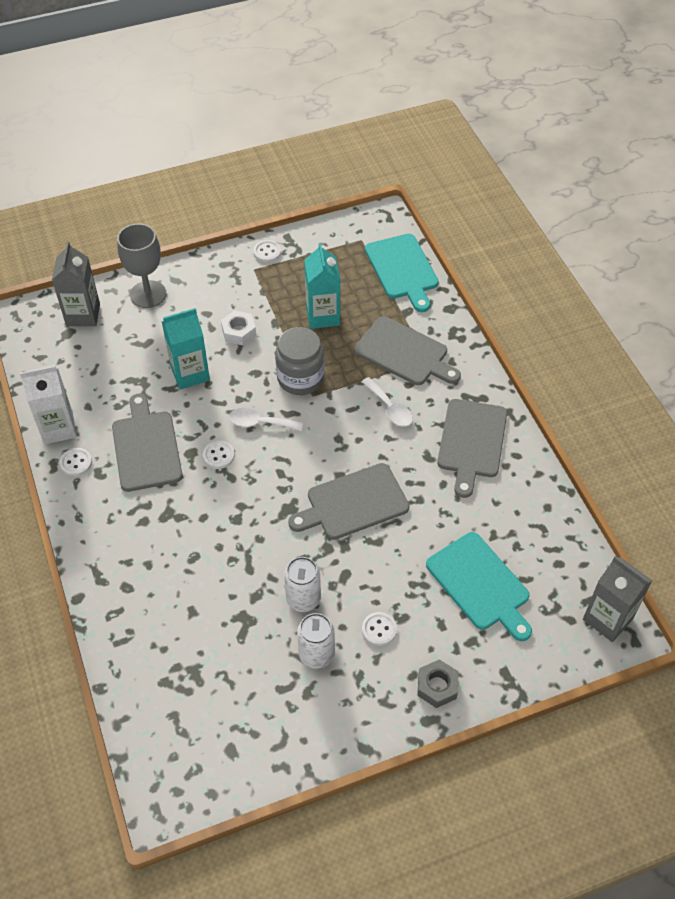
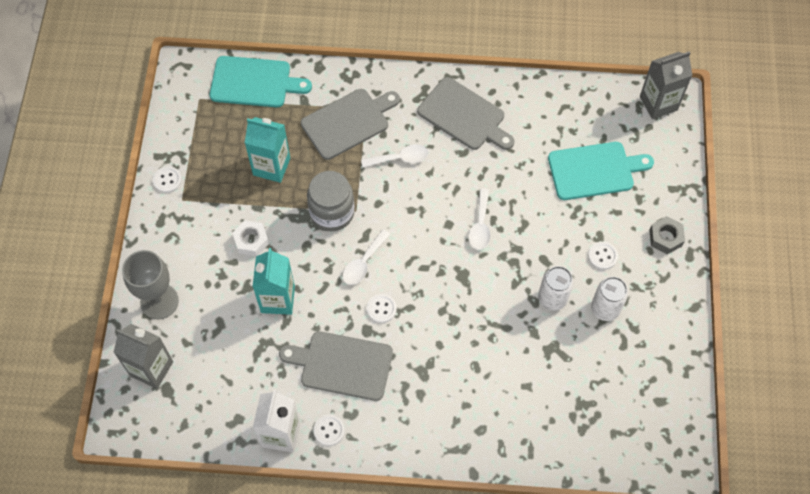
camera: 65 degrees left, 10 degrees up
grey cutting board [288,463,410,540] -> white spoon [469,189,490,250]

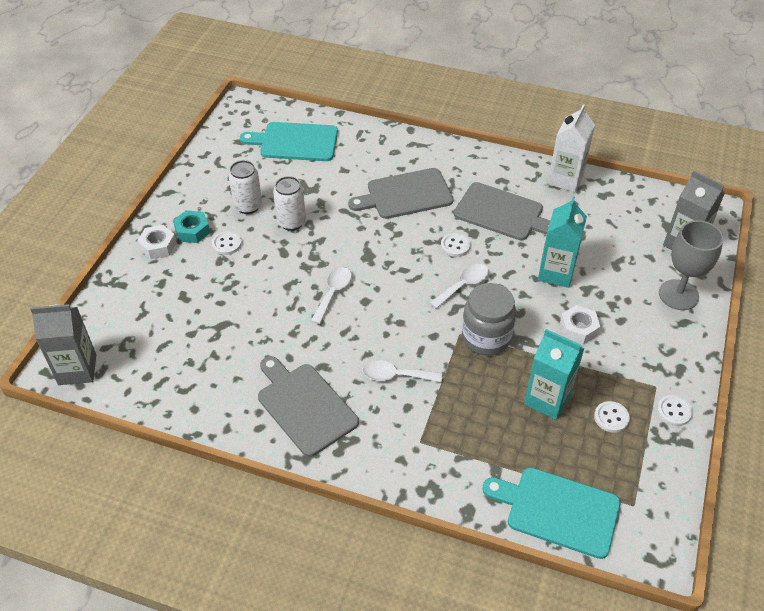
camera: 165 degrees left, 15 degrees down
grey cutting board [301,89,400,160] -> grey cutting board moved to [348,168,454,219]
white button [313,415,345,446] -> white button moved to [594,401,630,433]
turquoise cutting board [548,142,654,200] -> turquoise cutting board moved to [240,122,338,161]
grey nut [649,216,685,254] -> white nut [137,225,177,259]
none -> turquoise nut [173,210,210,243]

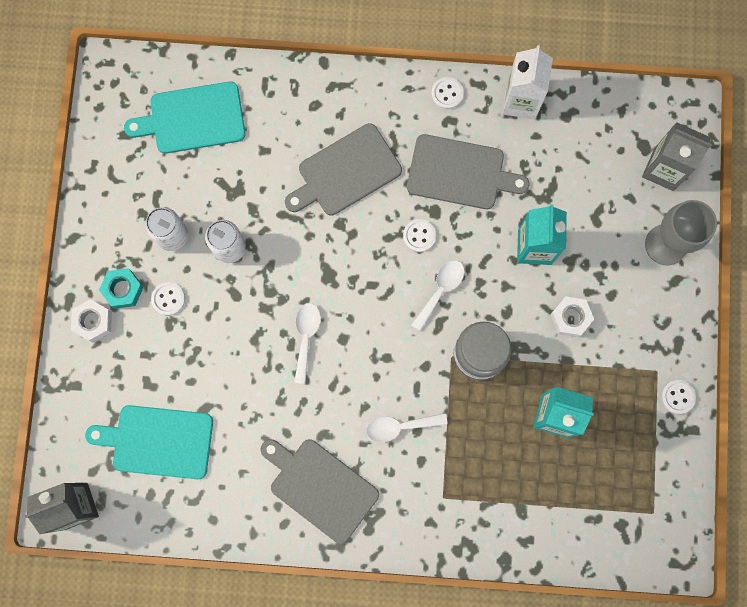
camera: 15 degrees left, 30 degrees up
turquoise cutting board [482,467,621,559] -> turquoise cutting board moved to [85,405,213,479]
white button [594,401,630,433] -> white button moved to [431,77,464,109]

